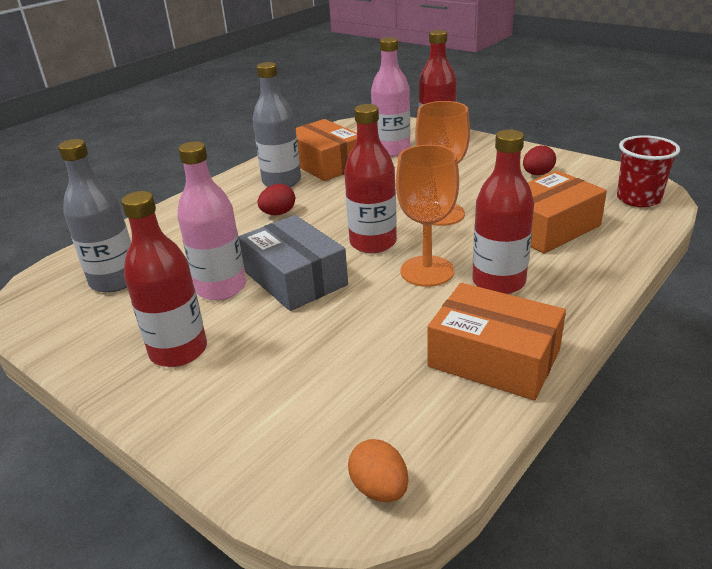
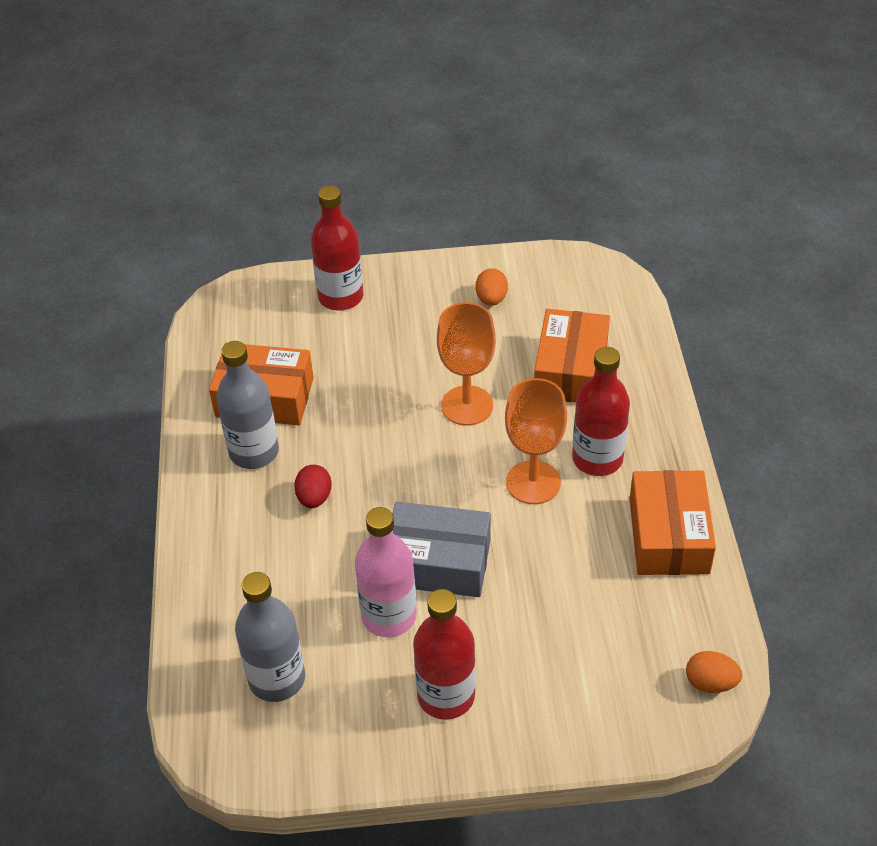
camera: 45 degrees left, 15 degrees up
red bottle [344,104,397,253] -> none
pink bottle [371,37,410,157] -> none
orange box [427,283,566,400] -> orange box turned 75 degrees counterclockwise [630,470,716,575]
red egg [523,146,556,175] -> orange egg [476,268,508,306]
red cup [617,135,680,207] -> none

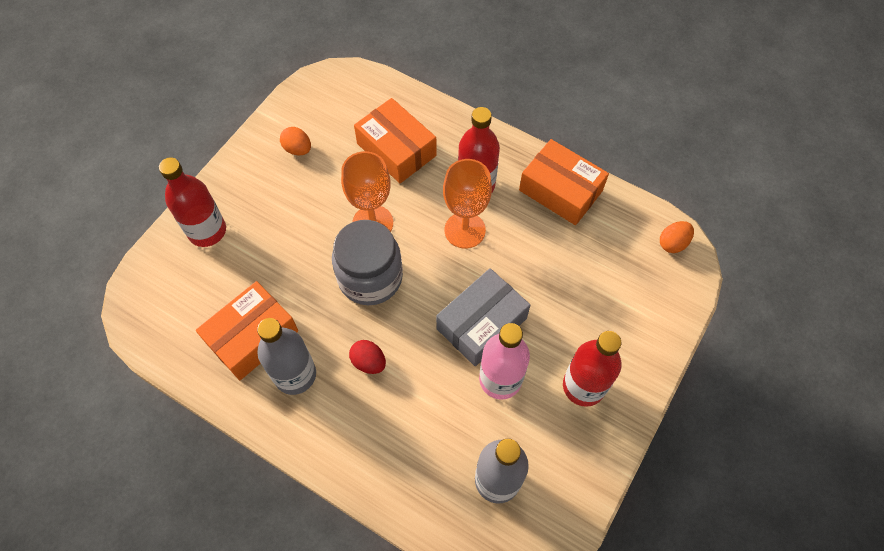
camera: 55 degrees left, 15 degrees up
none -> grey jar [332,220,403,305]

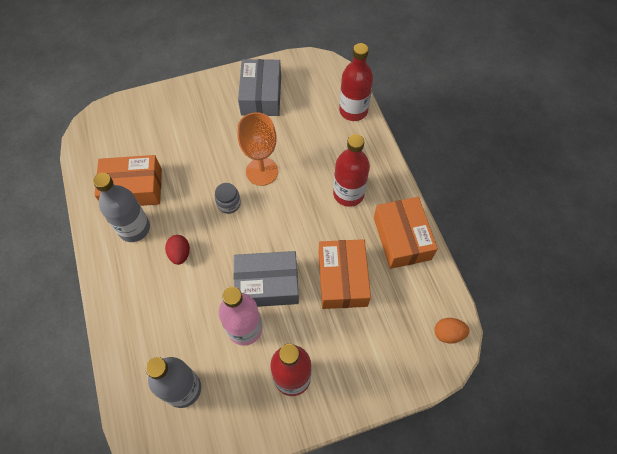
camera: 40 degrees right, 0 degrees up
red bottle [159,157,226,247] -> red bottle moved to [339,43,373,121]
orange egg [280,127,311,155] -> grey box [238,59,281,116]
grey jar [332,220,403,305] -> grey jar [215,183,241,214], size x0.47
orange box [354,98,437,183] -> orange box moved to [319,239,371,309]
orange goblet [443,159,492,248] -> none

